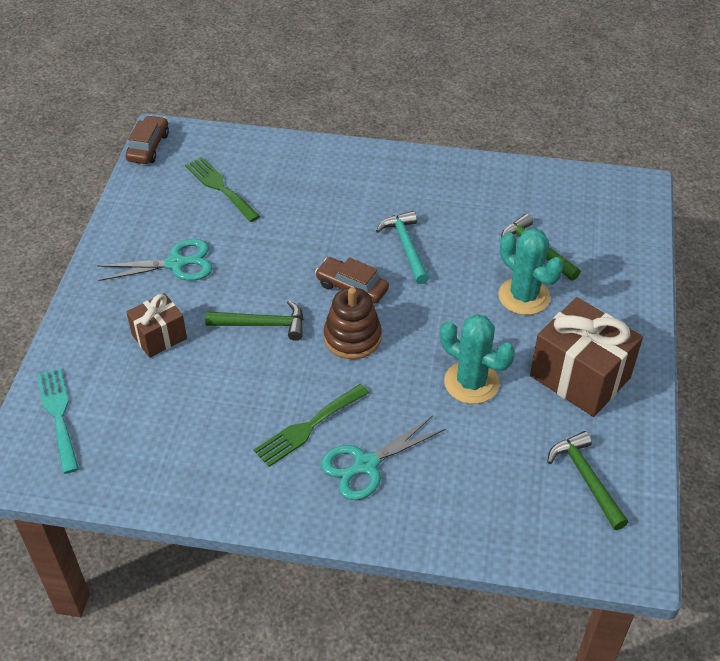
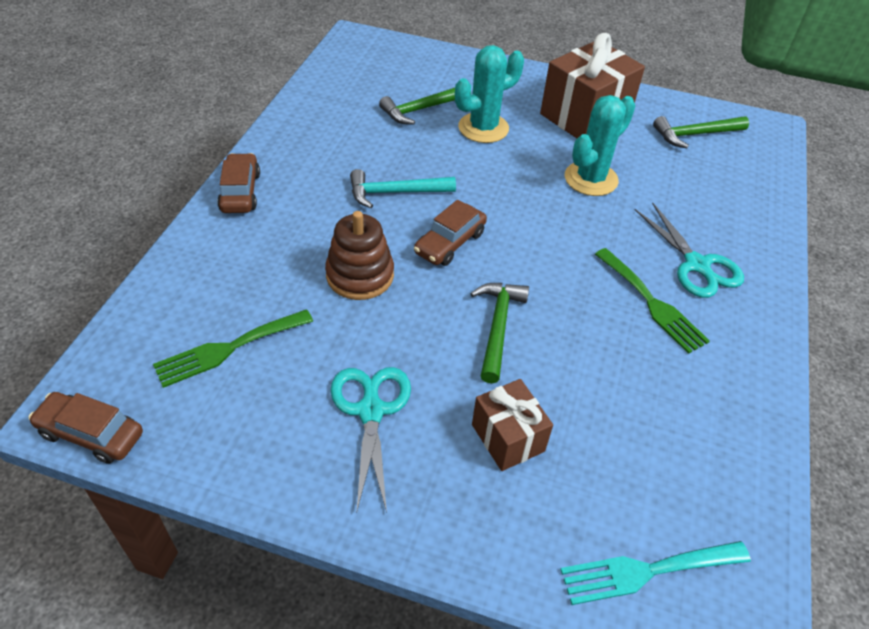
camera: 85 degrees left, 0 degrees up
brown stacking toy [324,287,382,359] -> brown stacking toy moved to [325,211,394,300]
none -> brown car [217,153,260,213]

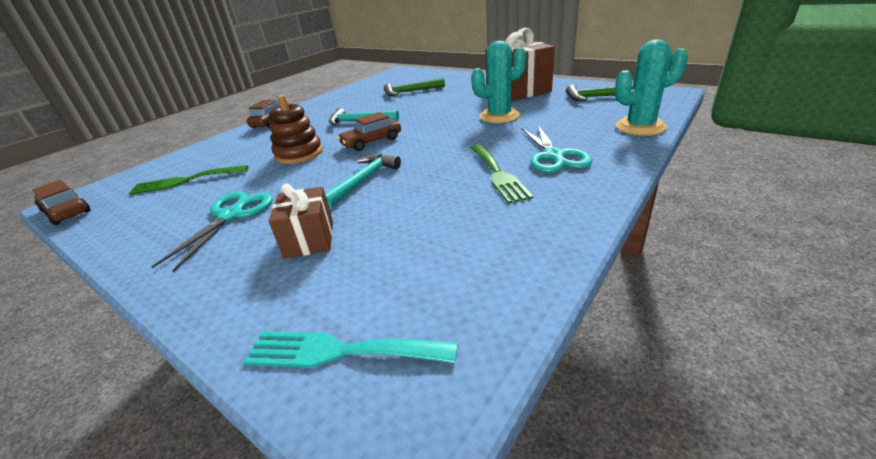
camera: 25 degrees right, 15 degrees down
turquoise cactus [455,45,524,143] -> turquoise cactus moved to [615,39,688,136]
green hammer [470,283,529,383] -> turquoise hammer [325,154,401,208]

